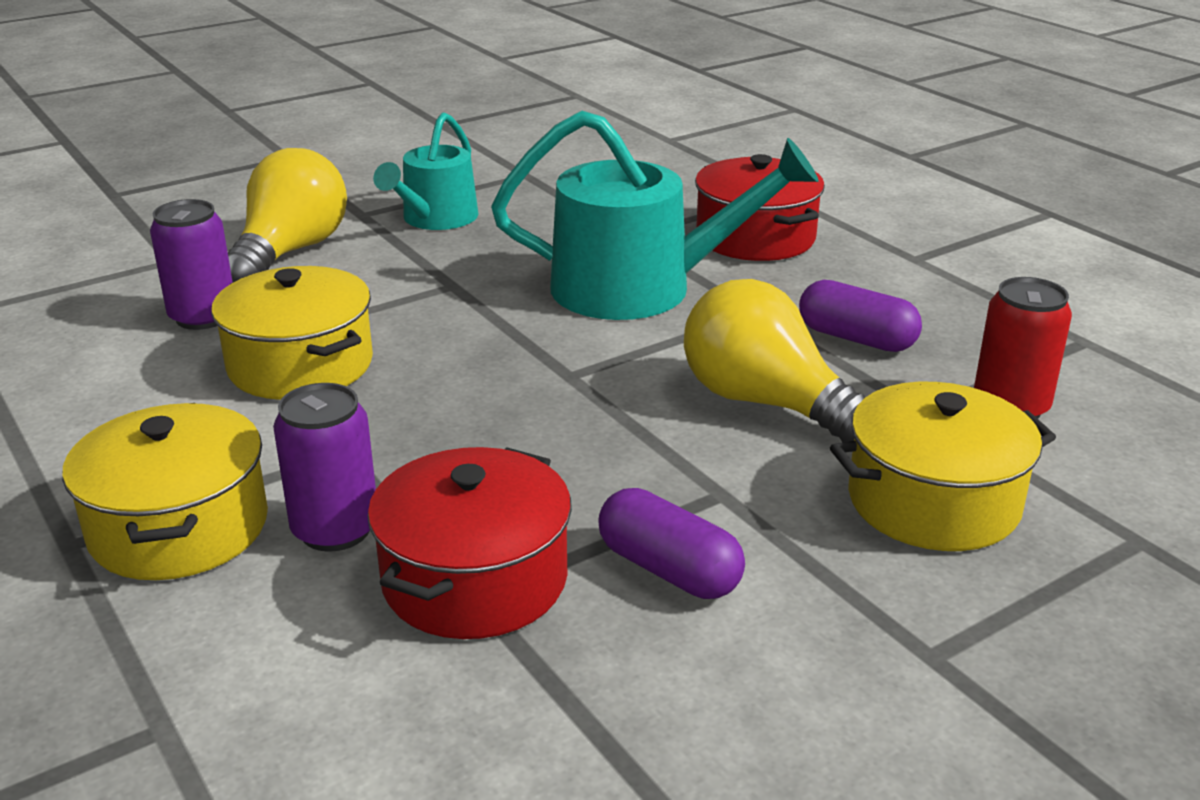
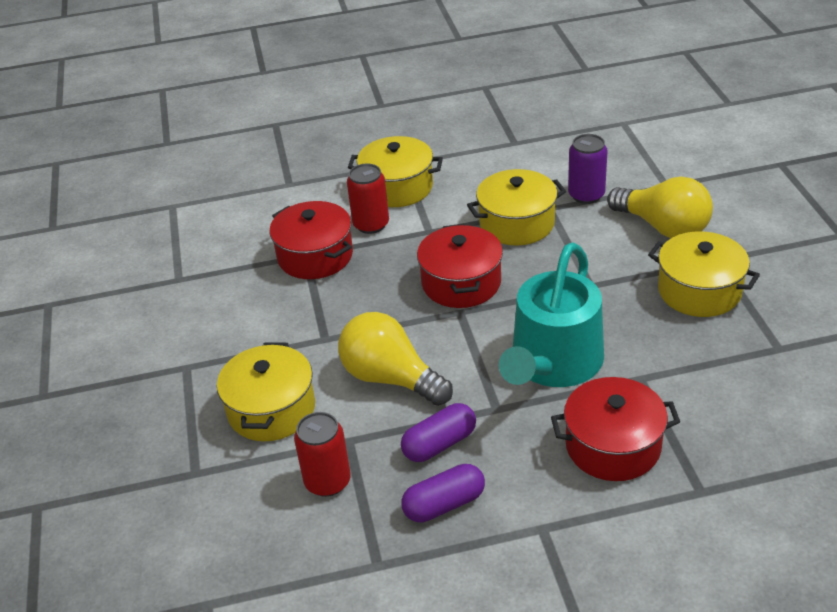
camera: 115 degrees right, 10 degrees up
purple can [273,383,376,552] -> red can [347,164,389,234]
turquoise watering can [373,113,478,230] -> yellow pot [648,232,760,317]
purple capsule [598,488,745,599] -> purple capsule moved to [402,464,485,522]
yellow light bulb [684,279,865,443] -> yellow light bulb turned 120 degrees counterclockwise [338,312,453,406]
none -> red pot [417,224,503,308]

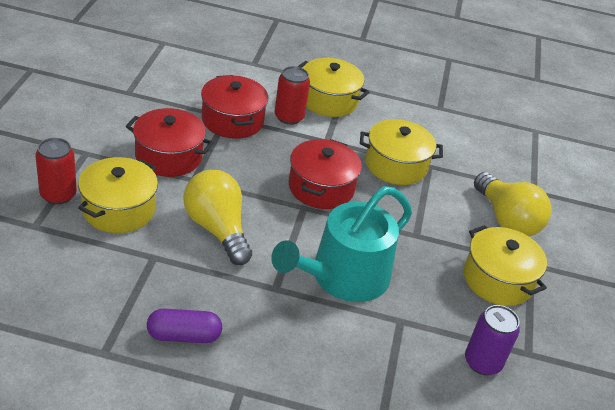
camera: 15 degrees right, 0 degrees up
red can [294,412,351,497] -> red can moved to [36,138,77,205]
purple capsule [401,403,476,462] -> none
red pot [551,377,680,481] -> red pot moved to [126,108,214,177]
purple can [568,134,608,204] -> purple can moved to [465,305,520,375]

